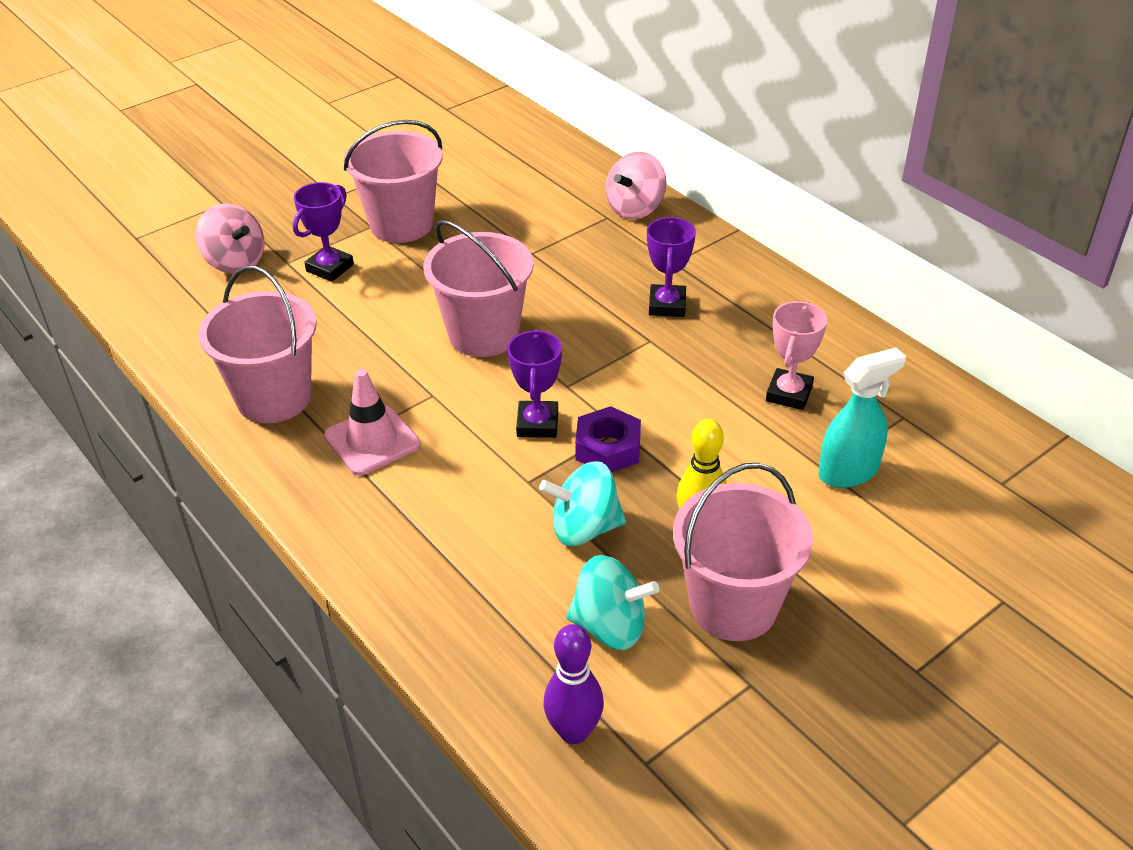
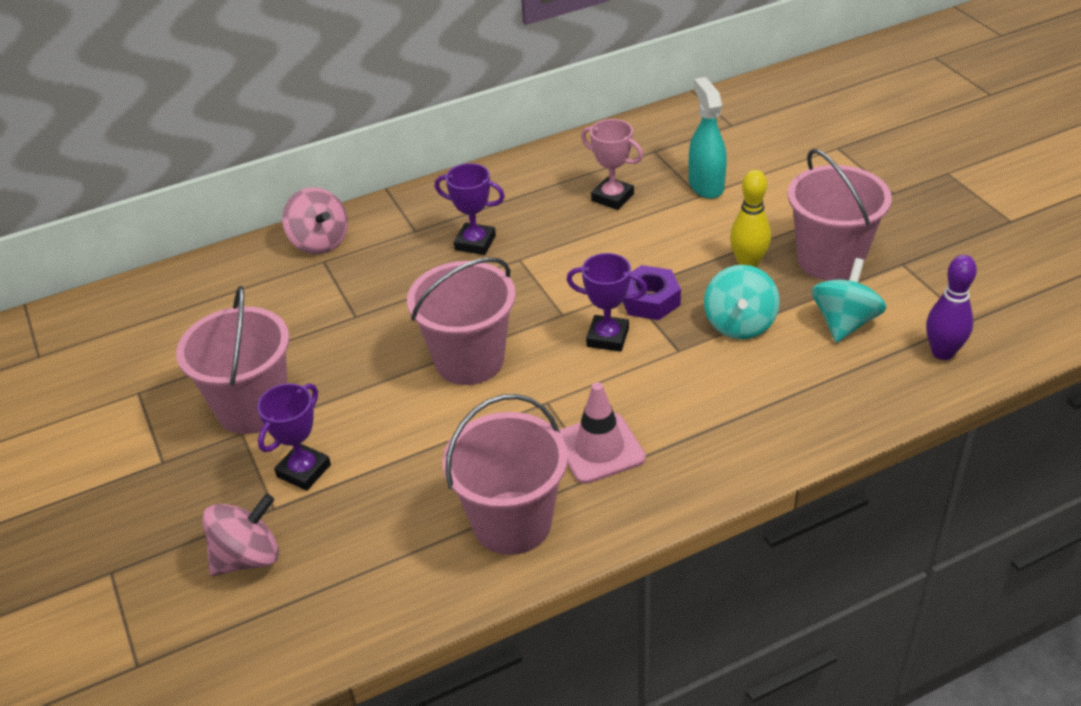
camera: 75 degrees left, 0 degrees up
purple trophy [293,182,354,282] -> purple trophy turned 75 degrees clockwise [257,383,331,491]

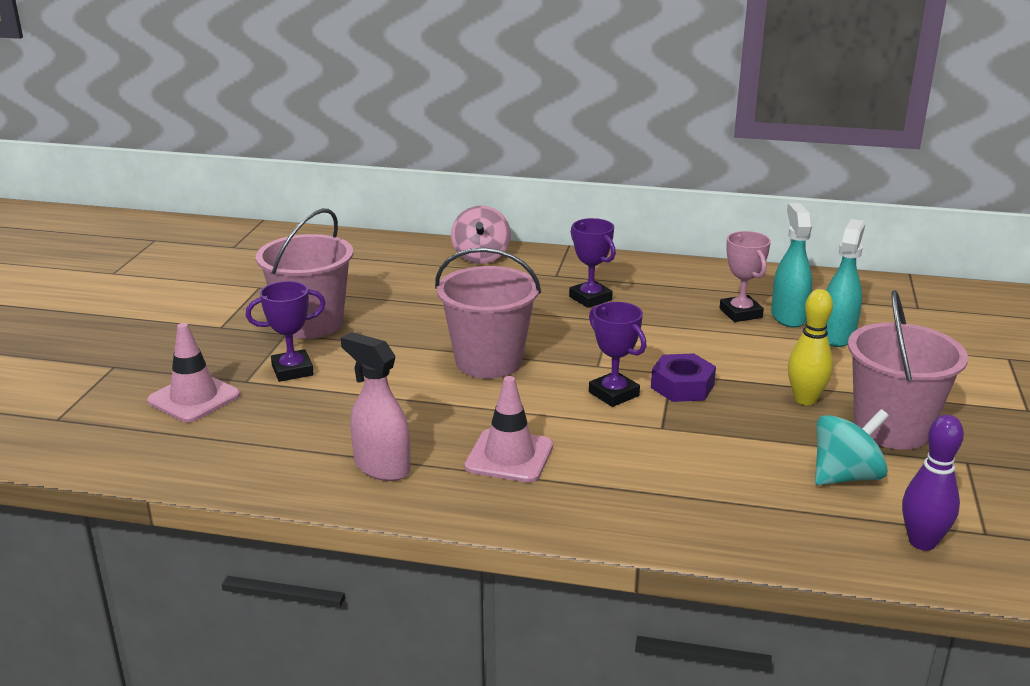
camera: 35 degrees right, 15 degrees down
pink spinning top [202,494,279,576] -> pink traffic cone [147,323,240,423]
pink bucket [443,394,568,555] -> pink spray bottle [341,332,410,481]
turquoise spinning top [704,265,780,339] -> none
none -> turquoise spray bottle [771,203,812,328]

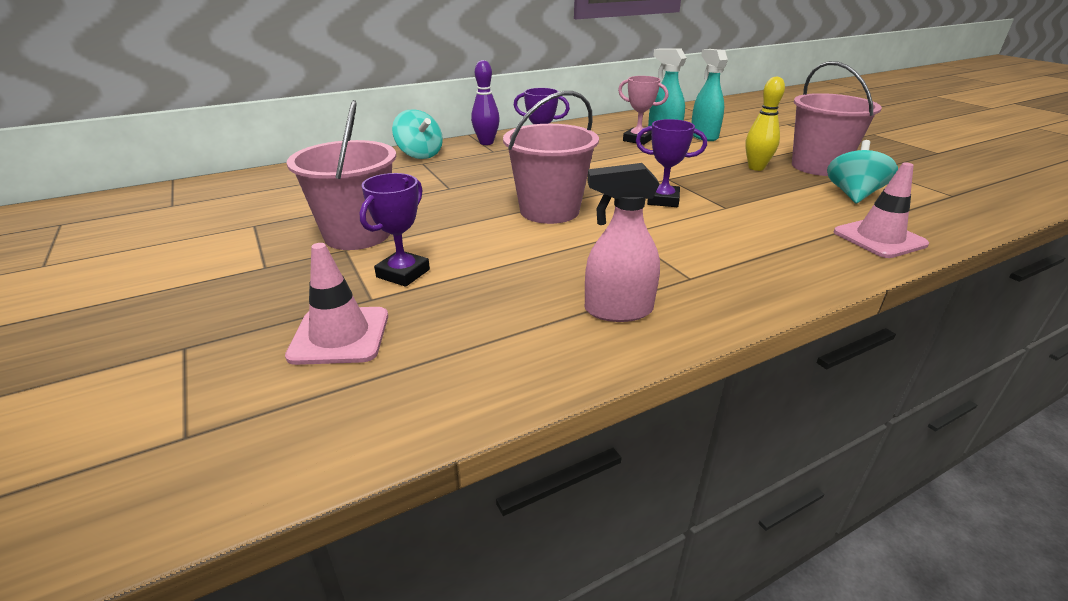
camera: 40 degrees left, 5 degrees up
pink spinning top [451,206,511,264] -> turquoise spinning top [392,109,443,159]
pink traffic cone [464,376,553,483] -> pink traffic cone moved to [834,162,929,258]
purple nut [651,353,716,402] -> none
purple bowling pin [902,415,964,551] -> purple bowling pin moved to [471,60,500,145]

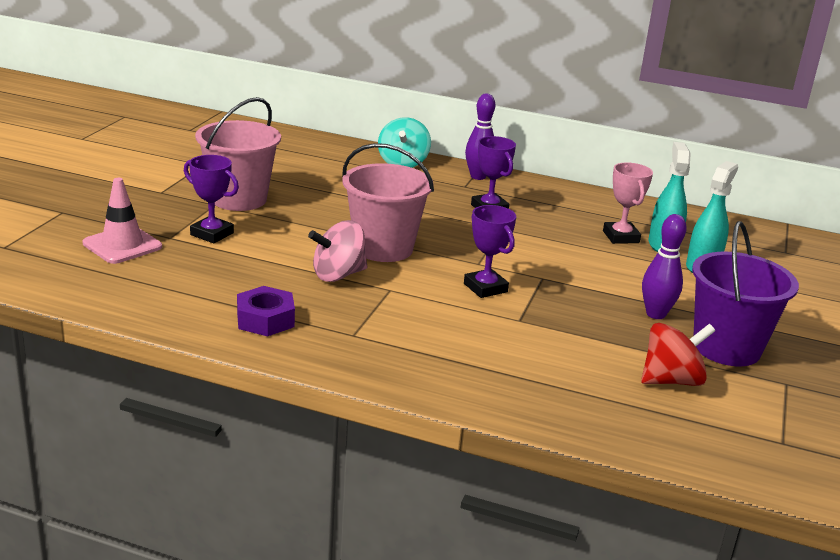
camera: 45 degrees right, 5 degrees down
purple trophy [359,173,430,287] -> purple trophy turned 45 degrees clockwise [184,155,239,243]
pink spray bottle [585,163,660,322] -> purple nut [237,286,295,336]
yellow bowling pin [745,76,785,171] -> purple bowling pin [642,214,687,319]
pink bucket [792,61,882,176] -> purple bucket [692,221,799,366]
turquoise spinning top [827,140,898,203] -> red spinning top [641,323,715,386]
pink traffic cone [834,162,929,258] -> none
none -> pink spinning top [308,220,367,282]

